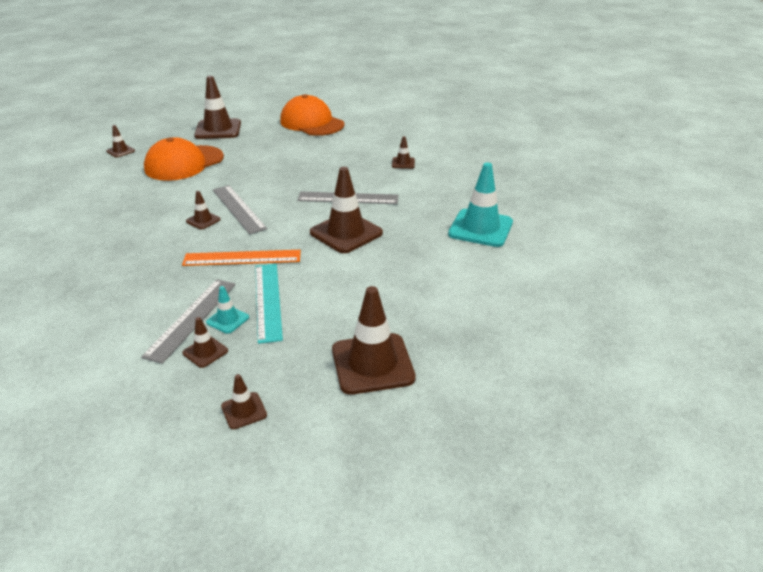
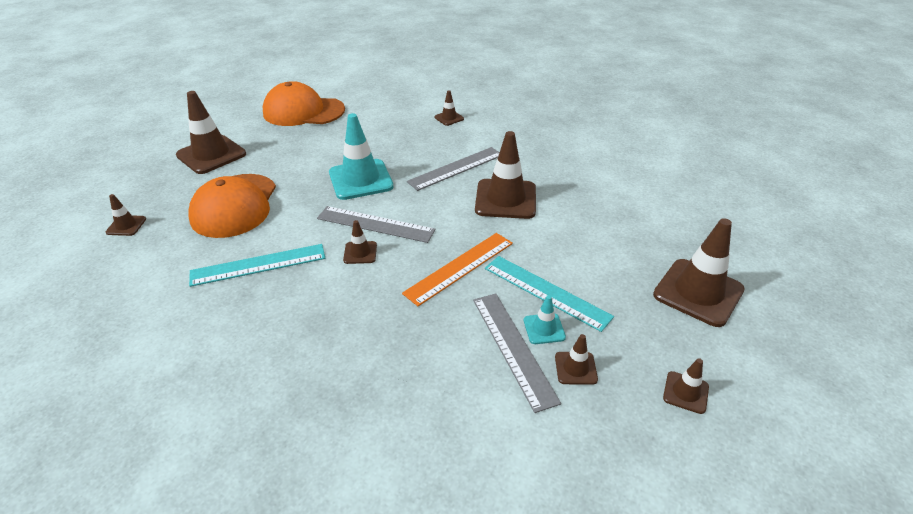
camera: 40 degrees left, 5 degrees up
turquoise traffic cone [448,163,513,247] -> turquoise traffic cone moved to [329,113,393,200]
none -> turquoise ruler [189,244,325,287]

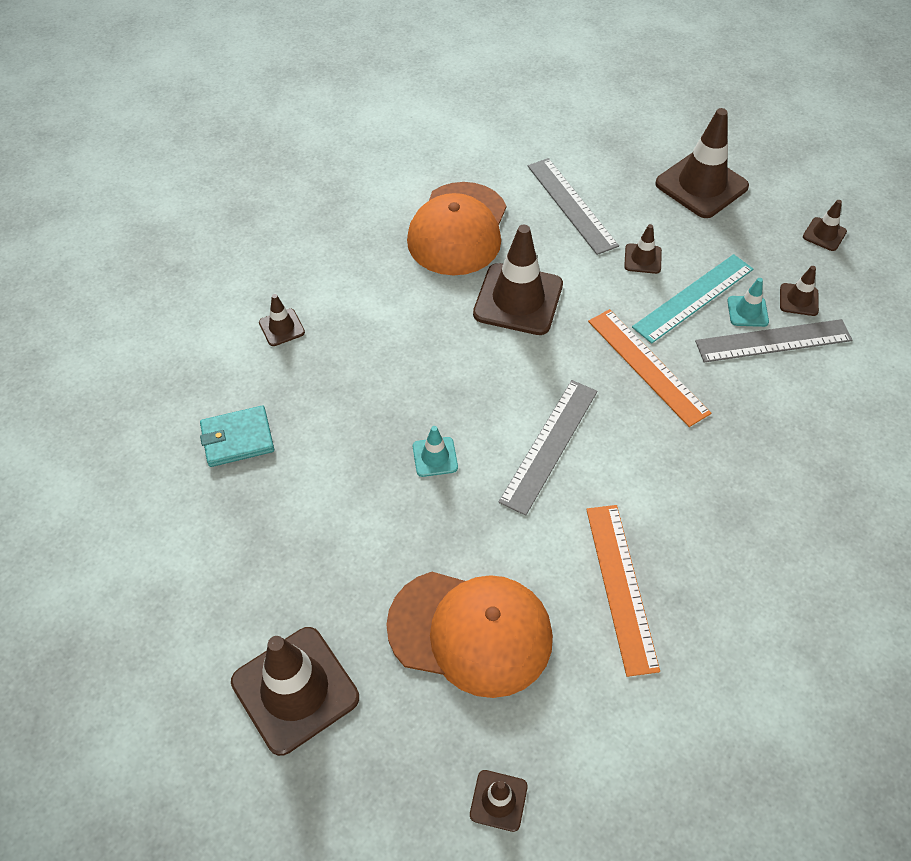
camera: 80 degrees left, 15 degrees up
turquoise ruler [189,244,325,287] -> orange ruler [586,505,660,677]
orange cap [263,81,345,126] -> orange cap moved to [407,182,506,275]
turquoise traffic cone [329,113,393,200] -> turquoise traffic cone [413,426,458,477], size x0.48
brown traffic cone [343,220,377,264] -> brown traffic cone moved to [624,224,662,274]
grey ruler [407,147,500,191] -> grey ruler moved to [528,158,619,255]
none -> turquoise wallet [200,406,274,467]

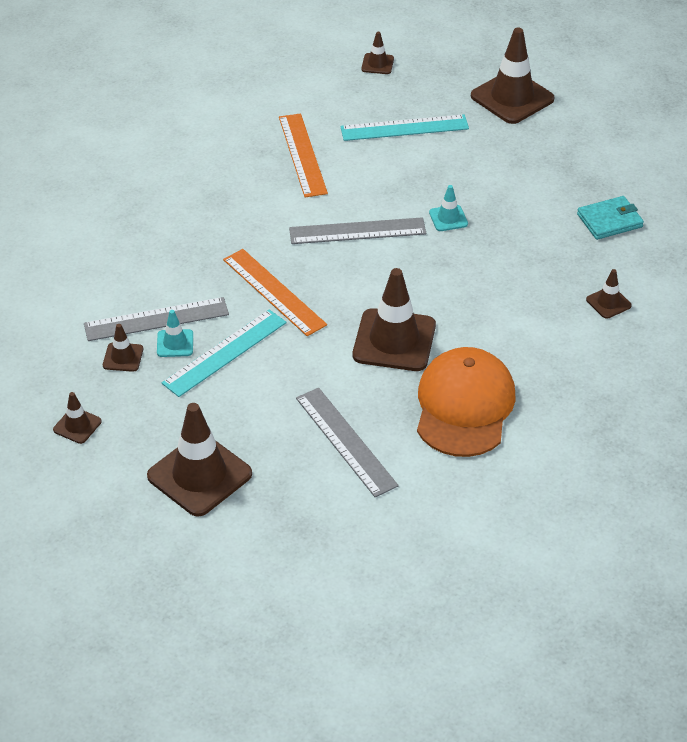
camera: 175 degrees right, 10 degrees down
orange cap [386,572,553,698] -> turquoise ruler [340,114,469,141]
grey ruler [498,380,597,516] -> grey ruler turned 60 degrees clockwise [289,217,426,244]
brown traffic cone [624,224,662,274] -> none

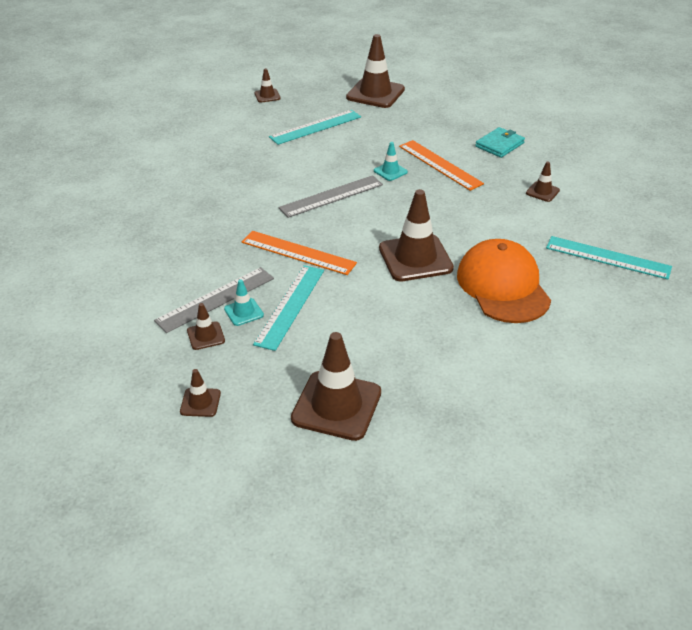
camera: 25 degrees left, 5 degrees down
orange ruler [279,113,328,197] -> orange ruler moved to [399,140,484,191]
grey ruler [296,388,399,497] -> none
none -> turquoise ruler [546,236,672,279]

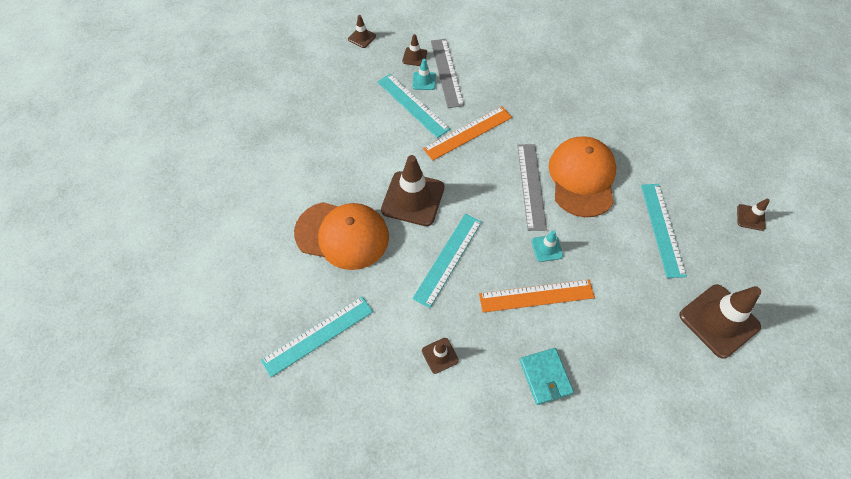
camera: 120 degrees right, 20 degrees up
brown traffic cone [291,332,381,441] -> none
none -> turquoise ruler [412,214,482,308]
none -> orange cap [549,136,616,217]

